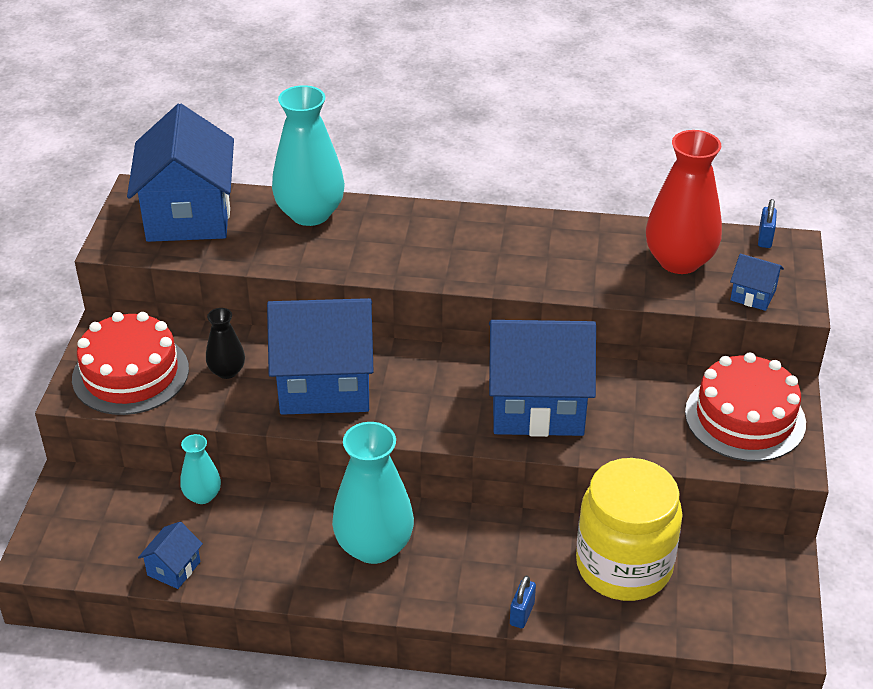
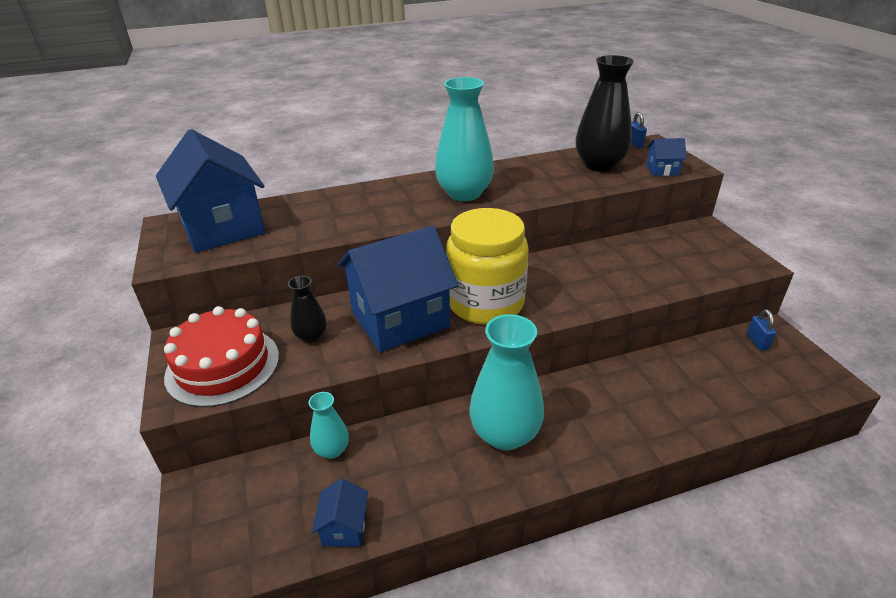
camera: 25 degrees left, 5 degrees down
turquoise vase [272,85,345,226] -> turquoise vase moved to [435,77,494,201]
blue house [489,320,596,437] -> none
blue padlock [510,576,536,628] -> blue padlock moved to [747,309,776,350]
yellow jar [576,458,683,601] -> yellow jar moved to [446,208,529,324]
red vase [646,130,722,274] -> black vase [575,55,634,172]
red cake [685,353,806,462] -> none

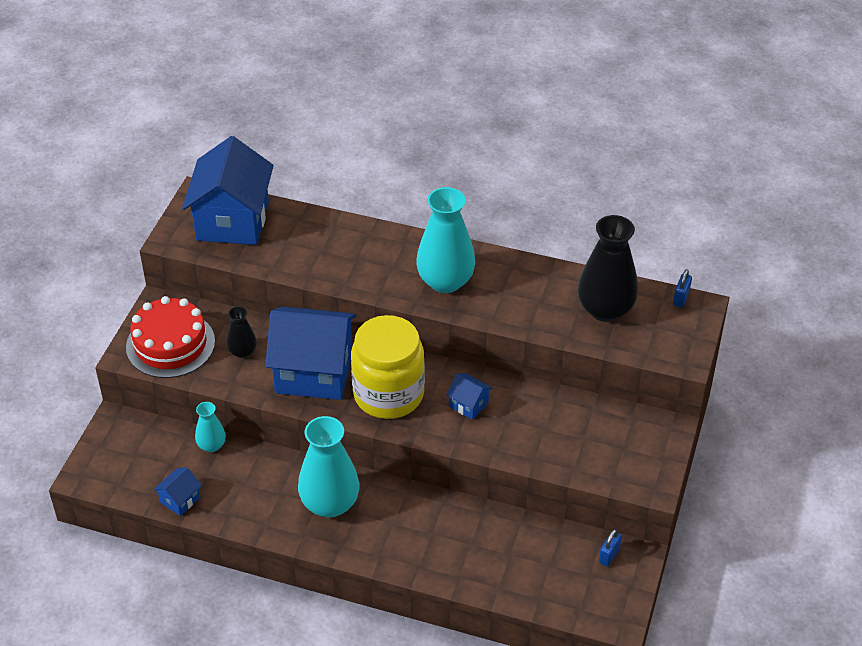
camera: 35 degrees right, 10 degrees up
blue house [646,138,687,176] -> blue house moved to [446,373,493,420]

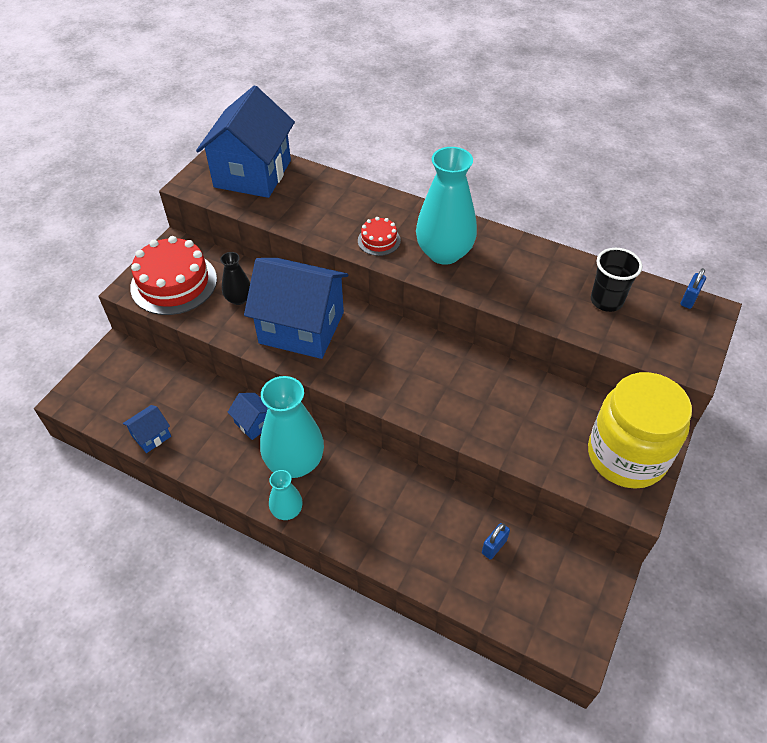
camera: 10 degrees right, 5 degrees up
turquoise vase [195,402,226,452] -> turquoise vase moved to [269,470,303,520]
yellow jar [351,315,425,419] -> yellow jar moved to [588,372,692,489]
blue house [446,373,493,420] -> blue house moved to [227,393,268,440]
black vase [578,215,638,322] -> black cup [591,248,643,312]
blue padlock [599,529,622,567] -> blue padlock moved to [482,523,510,559]
none -> red cake [358,217,401,256]

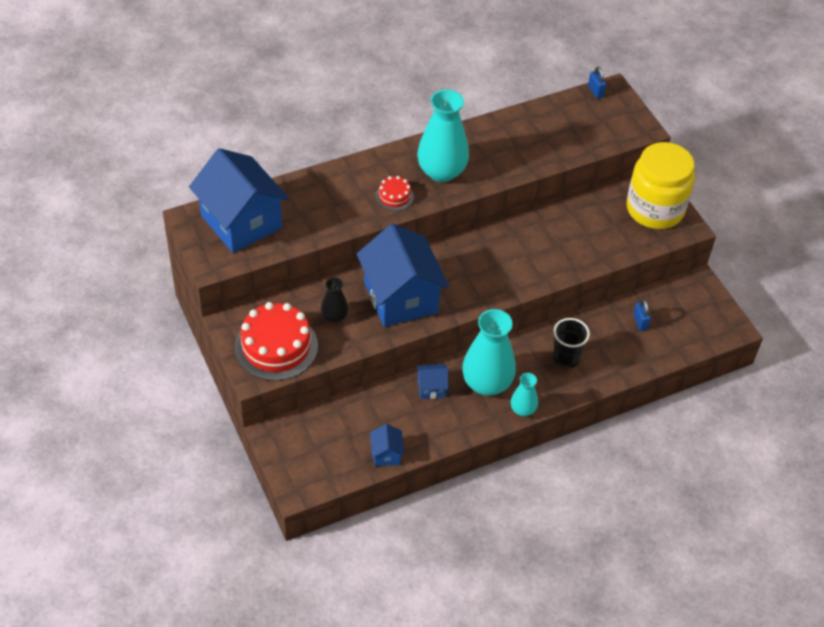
camera: 55 degrees left, 0 degrees up
blue house [244,258,348,359] -> blue house turned 75 degrees counterclockwise [357,224,449,327]
black cup [591,248,643,312] -> black cup moved to [553,318,590,368]

